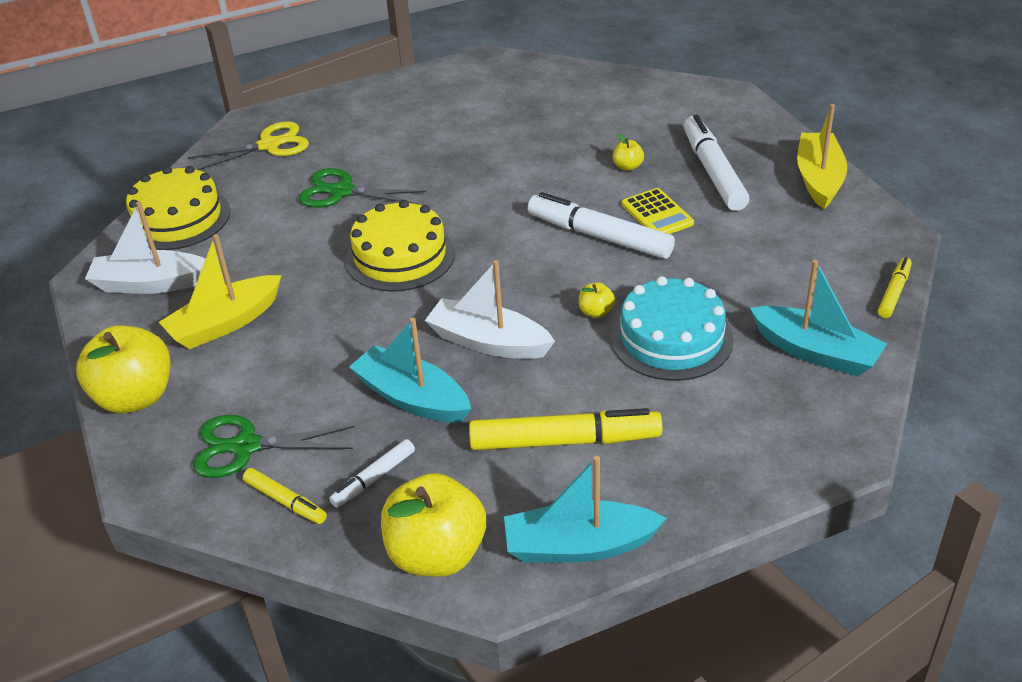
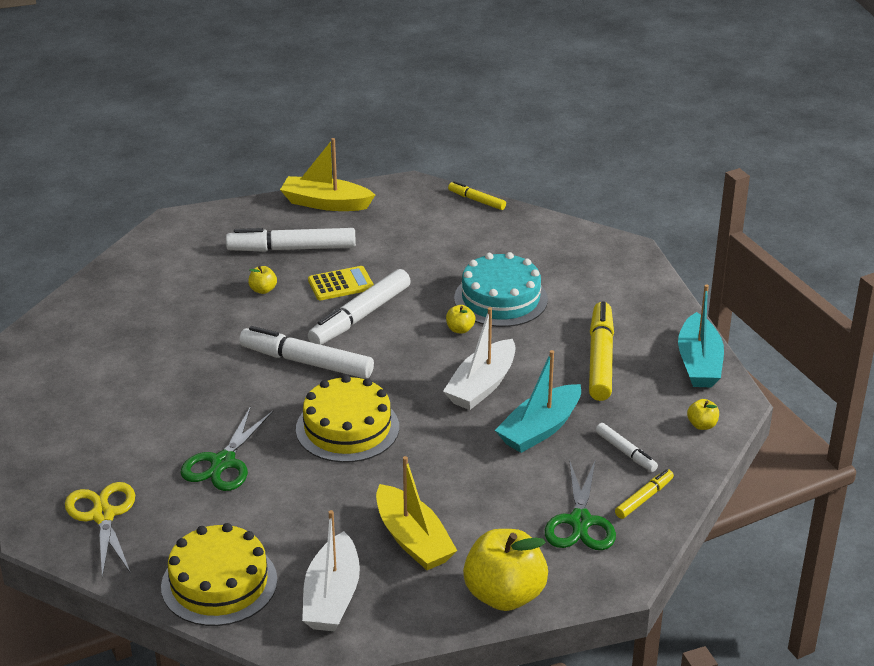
camera: 85 degrees left, 5 degrees down
yellow apple [381,473,486,577] -> yellow apple [687,399,719,430], size x0.43
turquoise boat [750,260,887,376] -> none
none -> white marker [239,326,374,379]

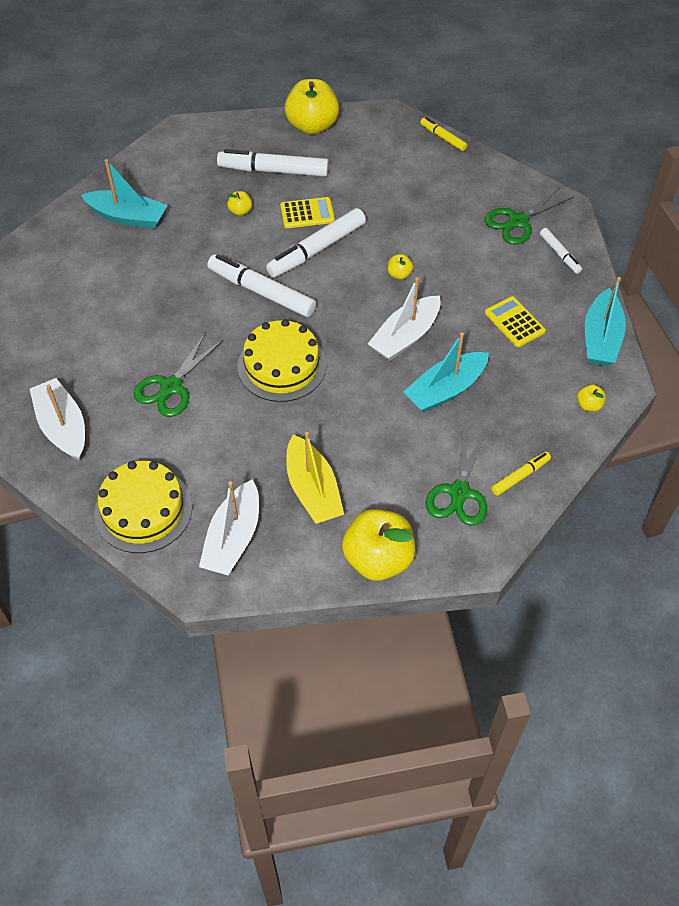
camera: 10 degrees right, 20 degrees up
yellow scissors [65,482,135,578] -> white boat [30,378,85,461]
yellow boat [280,138,375,211] -> yellow apple [285,79,339,134]
turquoise cake [454,252,548,327] -> none
yellow marker [589,302,614,401] -> yellow calculator [485,296,546,347]
white marker [596,423,658,472] -> white marker moved to [540,228,582,274]
none -> turquoise boat [81,159,167,229]
none -> green scissors [484,187,574,244]

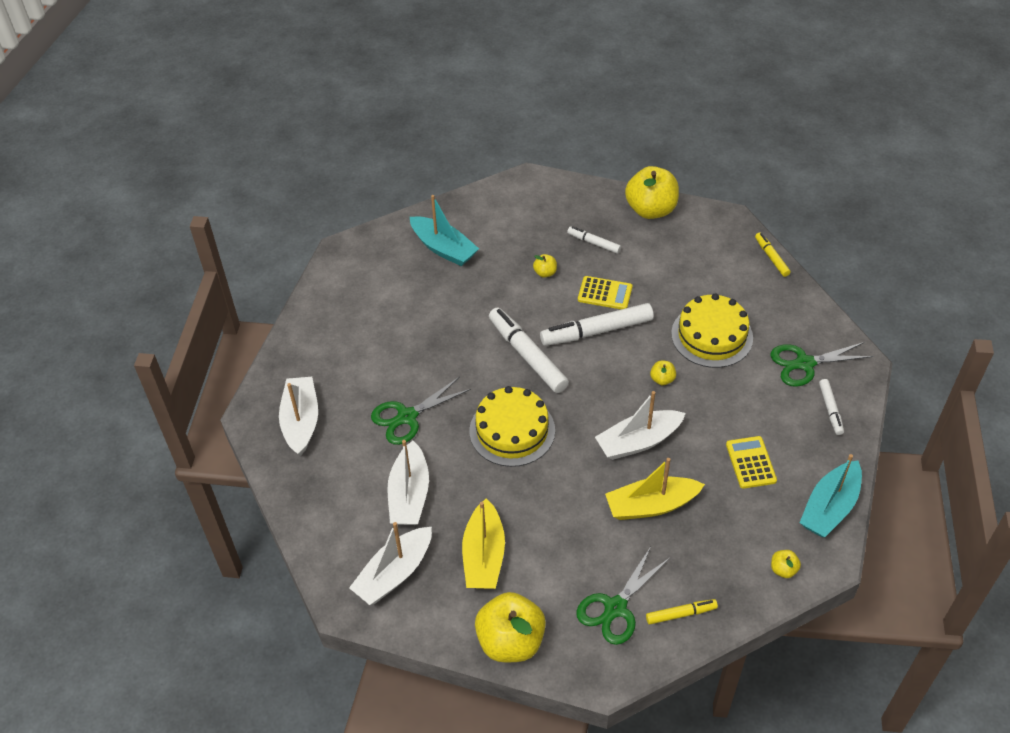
camera: 25 degrees right, 5 degrees down
yellow cake [94,461,193,553] -> yellow cake moved to [671,293,753,368]
white marker [217,149,329,177] -> white marker [567,226,621,254], size x0.53
turquoise boat [403,332,489,412] -> yellow boat [605,458,705,520]
none -> white boat [387,440,429,525]

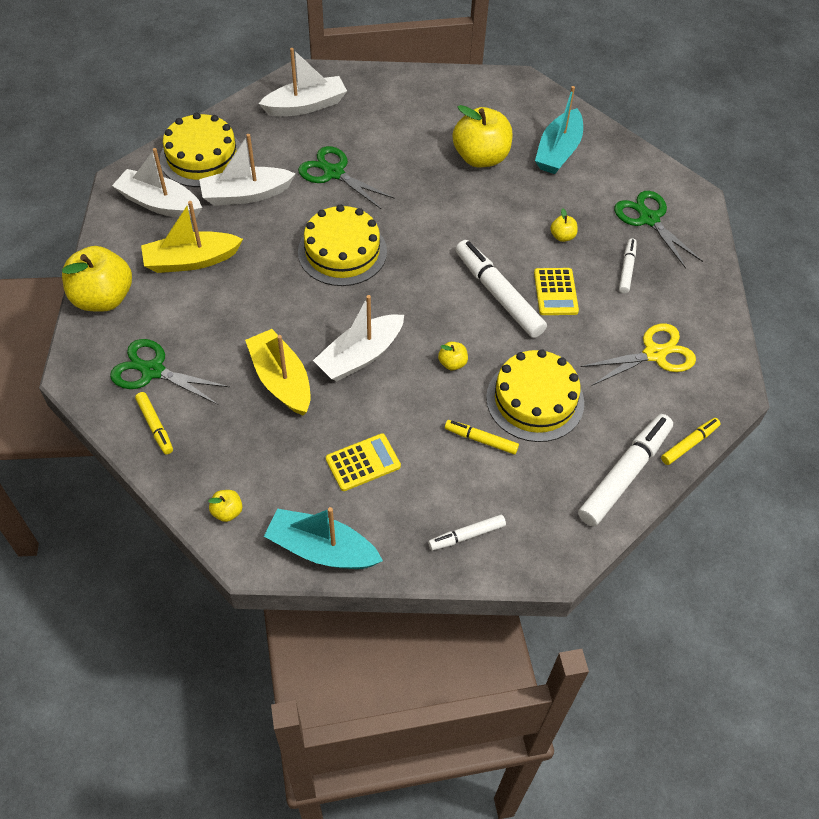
camera: 70 degrees right, 5 degrees up
white marker [489,307,569,393] -> white marker moved to [578,414,673,526]
white boat [595,391,686,460] -> white boat turned 90 degrees counterclockwise [313,295,404,381]
yellow apple [625,166,679,219] -> yellow apple moved to [453,105,513,168]
green scissors [770,342,874,387] -> green scissors moved to [614,191,703,269]
none -> yellow cake [160,113,241,187]
none -> yellow marker [445,420,519,454]
none -> yellow scissors [581,323,696,386]

